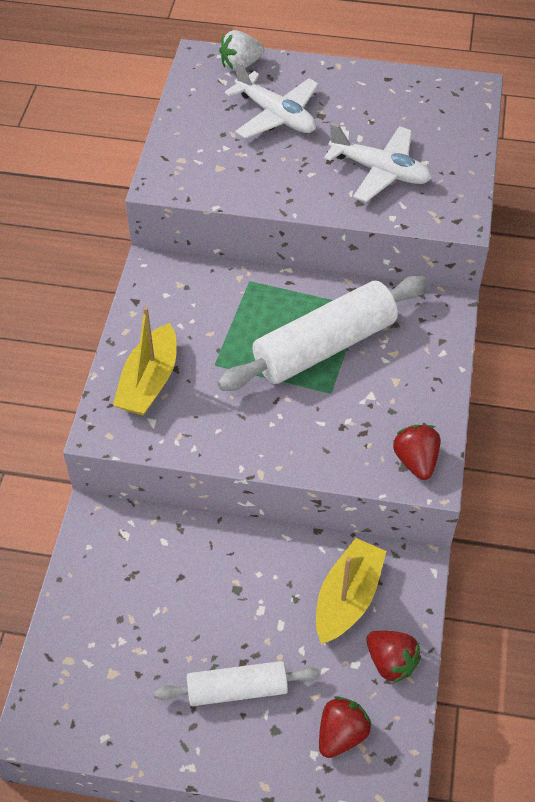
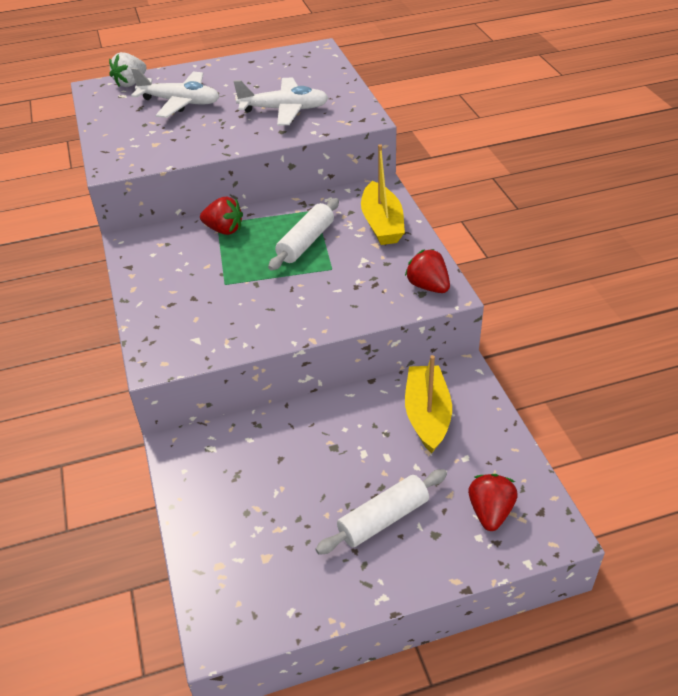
camera: 25 degrees left, 10 degrees down
yellow boat [113,307,177,416] -> yellow boat moved to [361,144,405,245]
white rolling pin [217,276,427,391] -> white rolling pin [268,198,339,271], size x0.59
red strawberry [367,631,421,684] -> red strawberry moved to [200,197,243,235]

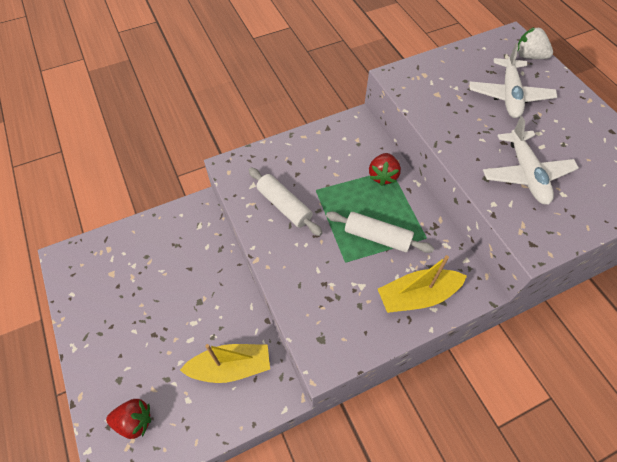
camera: 80 degrees right, 15 degrees up
white rolling pin [315,469,447,555] -> white rolling pin moved to [249,167,323,236]
red strawberry [405,249,450,293] -> none

